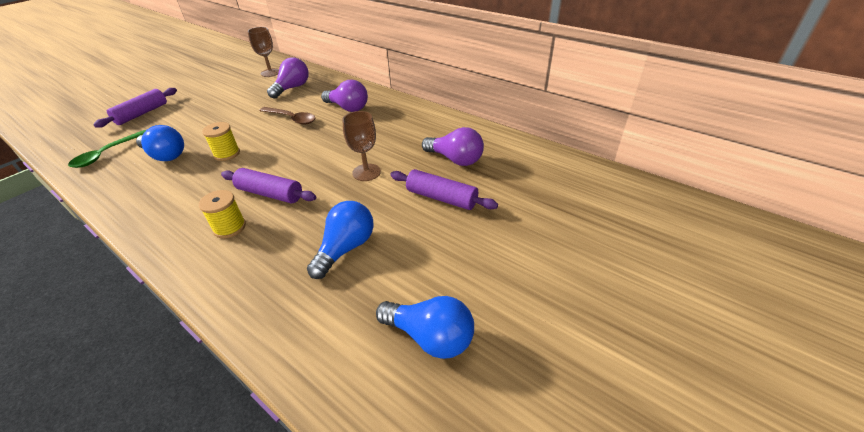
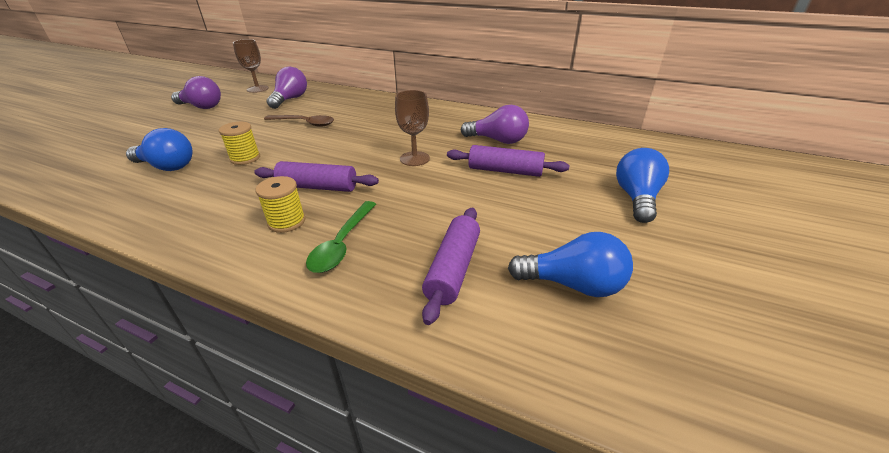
camera: 15 degrees left, 5 degrees down
green spoon [68,130,146,168] -> green spoon moved to [306,201,376,273]
purple rolling pin [93,88,177,128] -> purple rolling pin moved to [422,207,480,325]
blue light bulb [307,201,374,279] -> blue light bulb moved to [616,148,669,223]
purple light bulb [321,80,368,112] -> purple light bulb moved to [171,76,221,109]

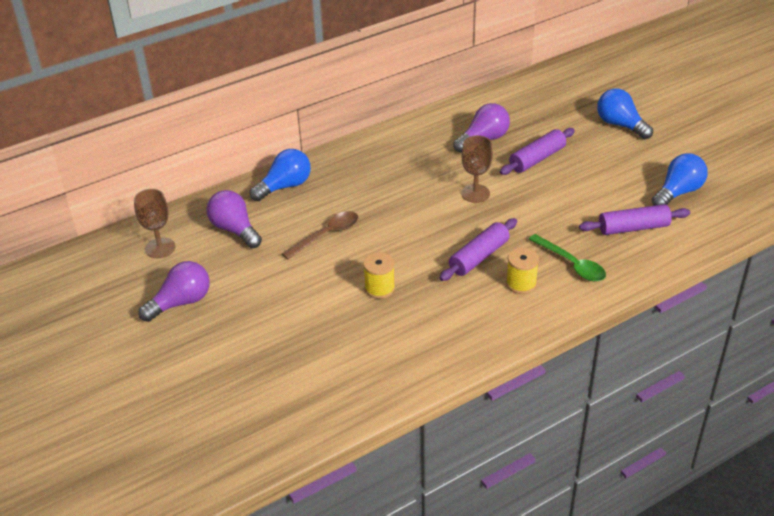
camera: 55 degrees left, 5 degrees up
blue light bulb [126,128,193,171] -> blue light bulb moved to [250,149,311,201]
purple rolling pin [422,207,480,325] -> purple rolling pin turned 60 degrees counterclockwise [579,204,690,235]

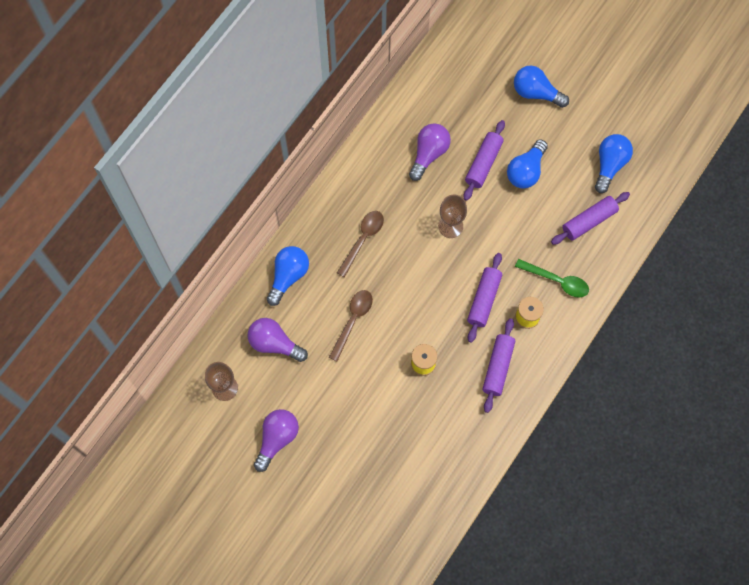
camera: 25 degrees left, 30 degrees up
none -> brown spoon [337,211,384,277]
none -> purple rolling pin [482,318,515,413]
none -> blue light bulb [507,139,548,189]

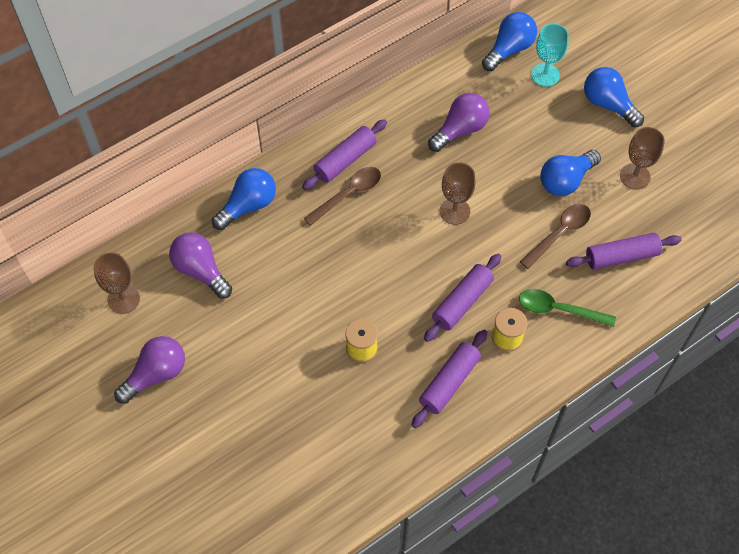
camera: 20 degrees right, 10 degrees down
brown spoon [329,290,373,361] -> brown spoon moved to [520,204,591,269]
purple rolling pin [464,120,505,201] -> purple rolling pin moved to [302,119,387,190]
green spoon [515,259,589,298] -> green spoon turned 150 degrees clockwise [519,289,616,327]
blue light bulb [595,134,633,193] -> blue light bulb moved to [482,12,537,71]
none -> turquoise goblet [531,23,569,87]
none -> brown goblet [620,127,665,190]

